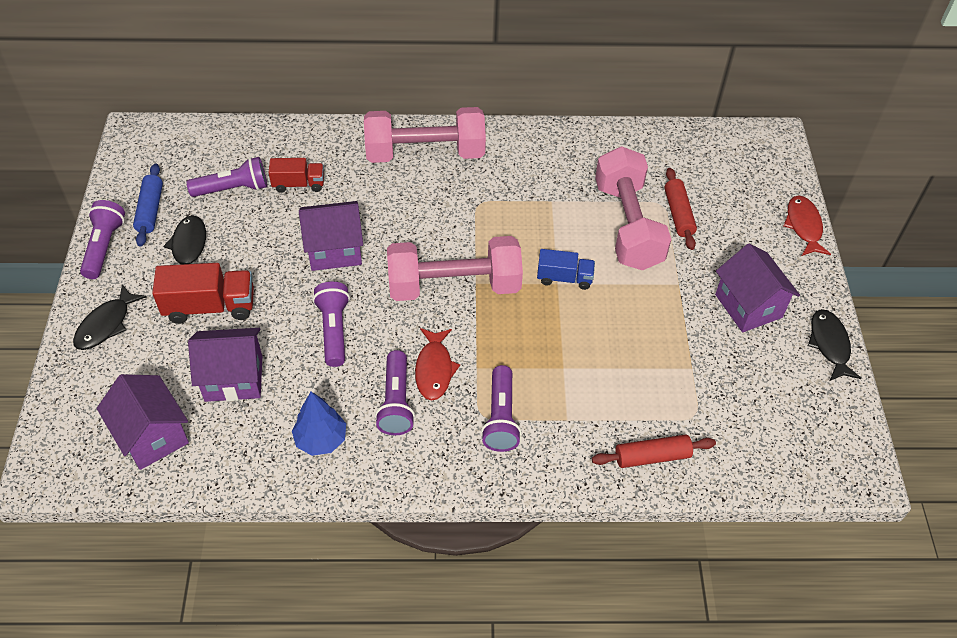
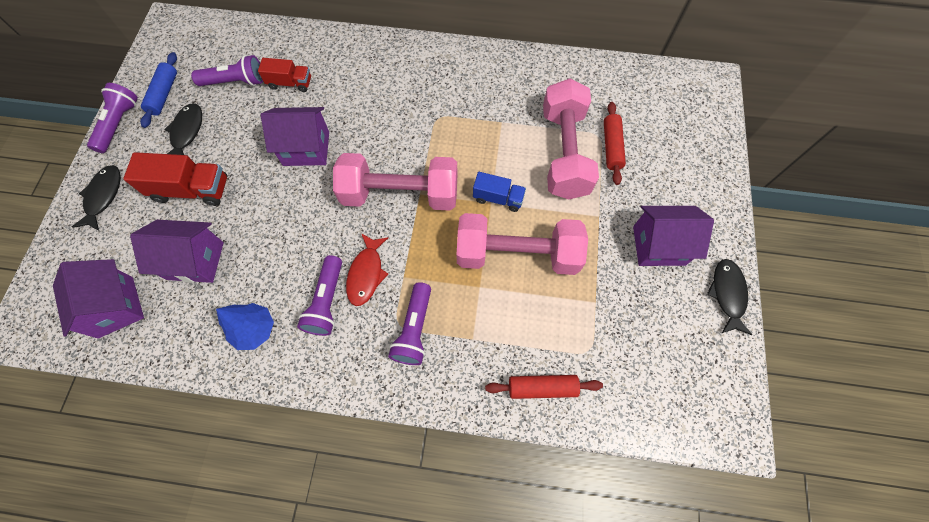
camera: 10 degrees right, 15 degrees up
black fish [73,284,146,350] -> black fish turned 150 degrees clockwise [72,165,121,231]
purple flashlight [313,282,350,367] -> none
pink dumbbell [364,107,486,163] -> pink dumbbell moved to [456,213,588,275]
purple house [715,243,800,332] -> purple house turned 75 degrees counterclockwise [633,206,714,266]
red fish [783,195,831,256] -> none

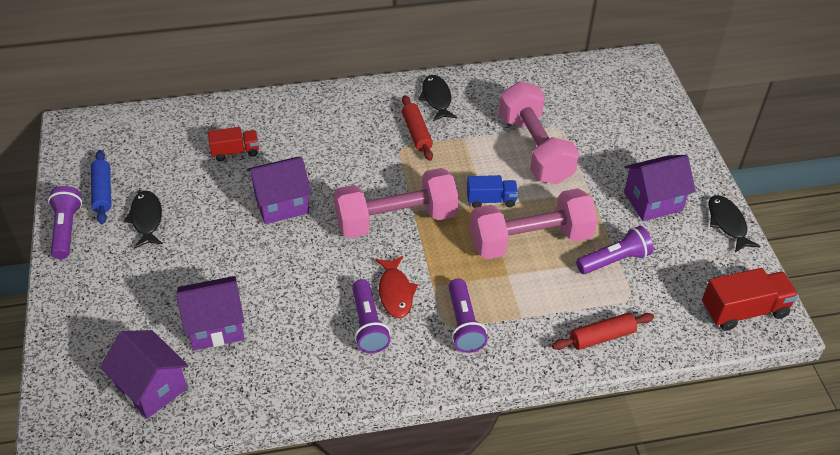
camera: 20 degrees left, 20 degrees down
black fish [72,165,121,231] -> black fish moved to [418,75,457,121]
red truck [123,152,227,206] -> red truck moved to [702,268,799,331]
purple flashlight [191,55,263,86] -> purple flashlight moved to [576,226,654,274]
blue tree [216,303,274,350] -> none
red rolling pin [604,102,626,185] -> red rolling pin moved to [402,95,433,161]

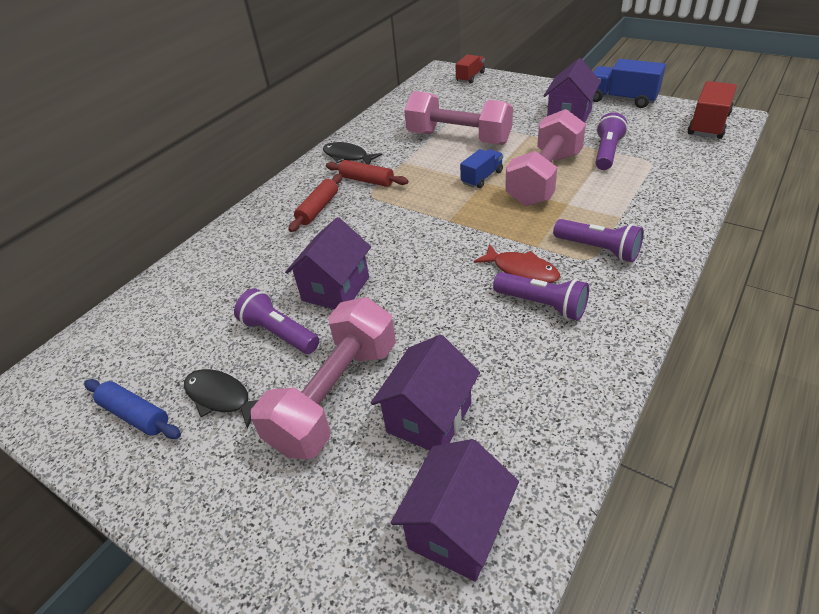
camera: 40 degrees left, 5 degrees down
purple flashlight [48,186,82,259] -> purple flashlight moved to [234,288,319,354]
purple house [100,330,189,419] -> purple house turned 60 degrees counterclockwise [391,439,519,582]
red truck [208,127,259,161] -> red truck moved to [455,54,485,83]
pink dumbbell [334,168,459,238] -> pink dumbbell moved to [251,297,396,459]
red rolling pin [552,313,654,350] -> red rolling pin moved to [288,174,342,232]
black fish [709,195,761,253] -> blue truck [593,59,666,108]

